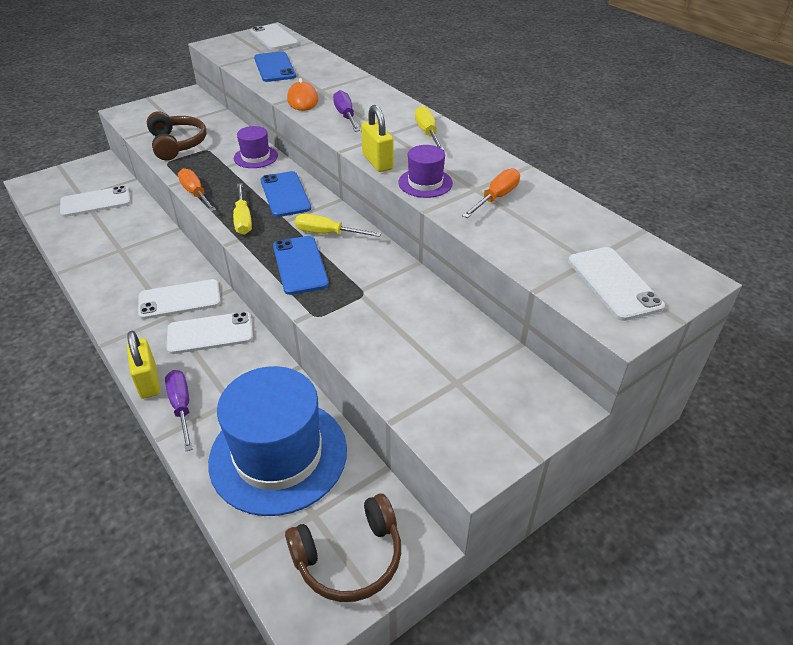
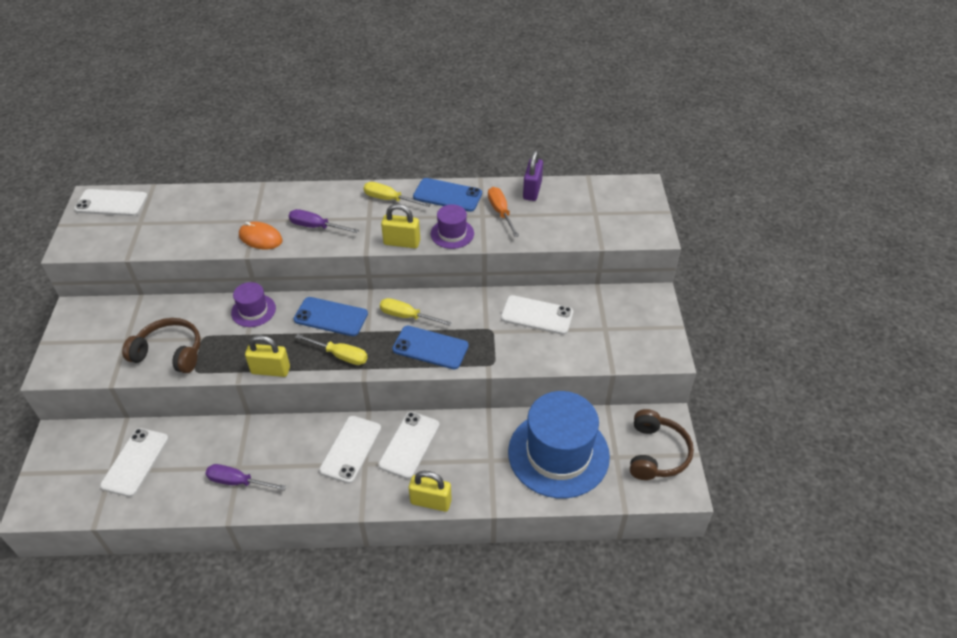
camera: 55 degrees left, 5 degrees up
purple screwdriver [165,370,193,451] -> purple screwdriver moved to [205,464,286,491]
orange screwdriver [178,168,216,212] -> yellow padlock [245,335,290,377]
blue phone [254,51,296,82] -> blue phone moved to [413,178,482,212]
yellow screwdriver [295,214,381,237] -> yellow screwdriver turned 60 degrees clockwise [380,298,452,326]
white phone [568,247,665,321] -> white phone moved to [501,295,573,335]
none -> purple padlock [523,150,543,201]

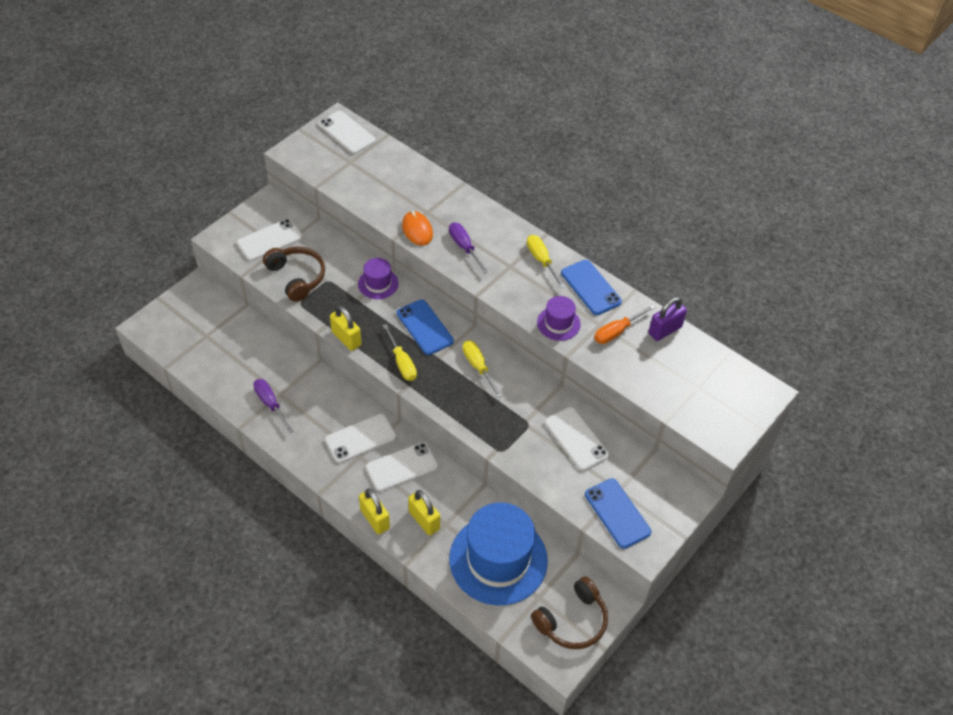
camera: 40 degrees right, 5 degrees up
white phone [100,428,169,497] -> white phone moved to [236,219,303,261]
yellow padlock [381,204,420,248] -> yellow padlock moved to [408,490,440,535]
blue phone [392,326,469,369] -> blue phone moved to [585,478,651,549]
orange screwdriver [488,187,519,237] -> orange screwdriver turned 150 degrees counterclockwise [594,305,655,344]

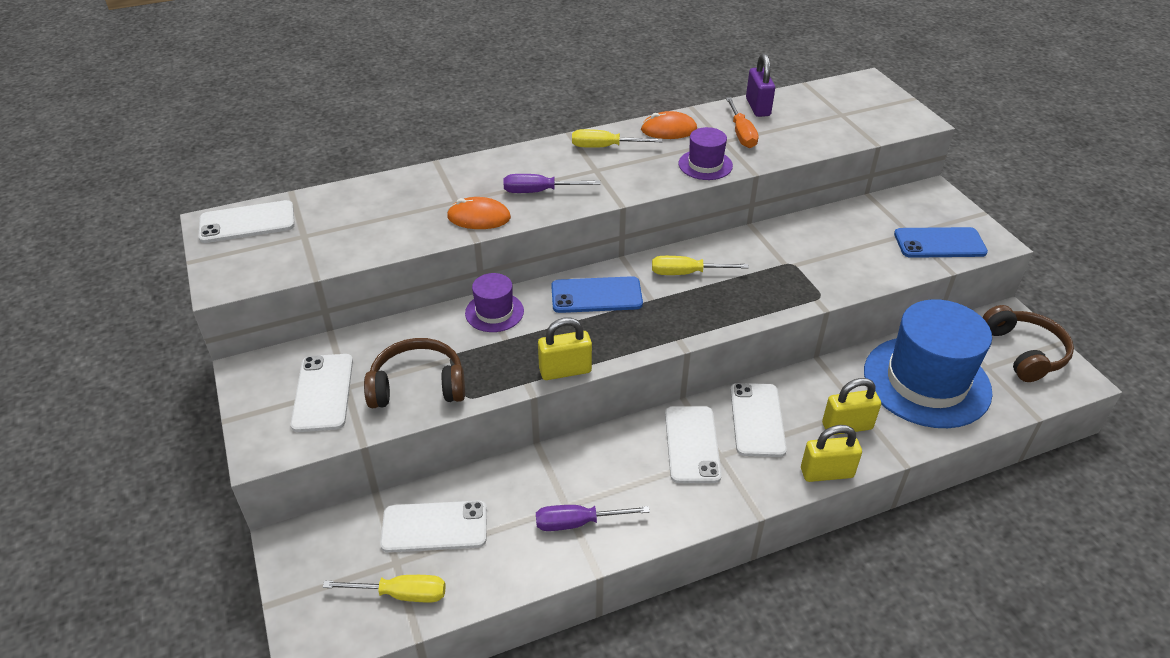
camera: 60 degrees left, 10 degrees down
yellow screwdriver [382,324,417,381] -> yellow screwdriver moved to [322,575,446,602]
white phone [545,407,609,471] -> white phone moved to [380,501,487,553]
blue phone [561,260,622,315] -> orange mouse [641,111,697,139]

